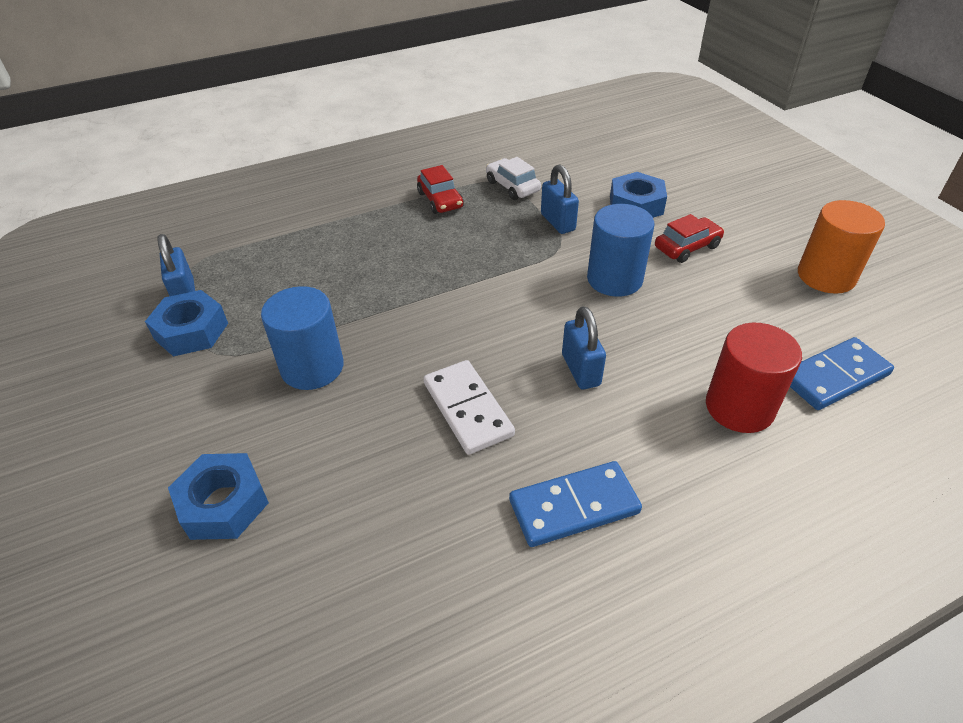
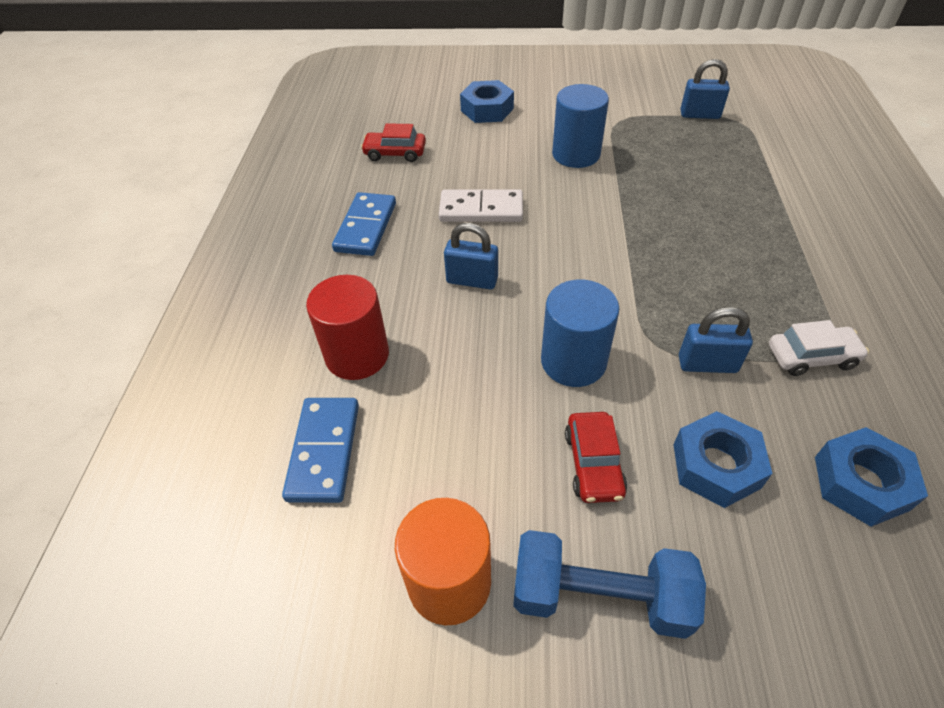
camera: 120 degrees right, 5 degrees up
blue nut [145,290,228,357] -> blue nut moved to [815,427,928,527]
red car [417,165,464,214] -> red car moved to [361,123,426,162]
none -> blue dumbbell [513,530,706,639]

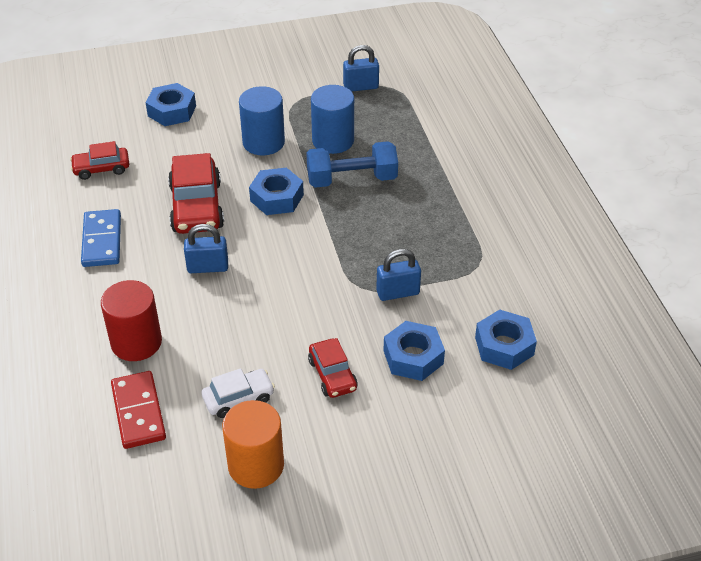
camera: 20 degrees left, 5 degrees down
blue domino [282,398,359,503] -> red domino [111,371,166,449]
white domino [439,189,523,222] -> red car [168,153,224,234]
blue dumbbell [513,530,706,639] -> blue dumbbell moved to [306,141,398,188]
blue cylinder [541,280,619,387] -> blue cylinder moved to [311,85,354,154]
white car [769,320,869,376] -> white car moved to [201,368,275,418]
none -> blue nut [249,168,304,215]

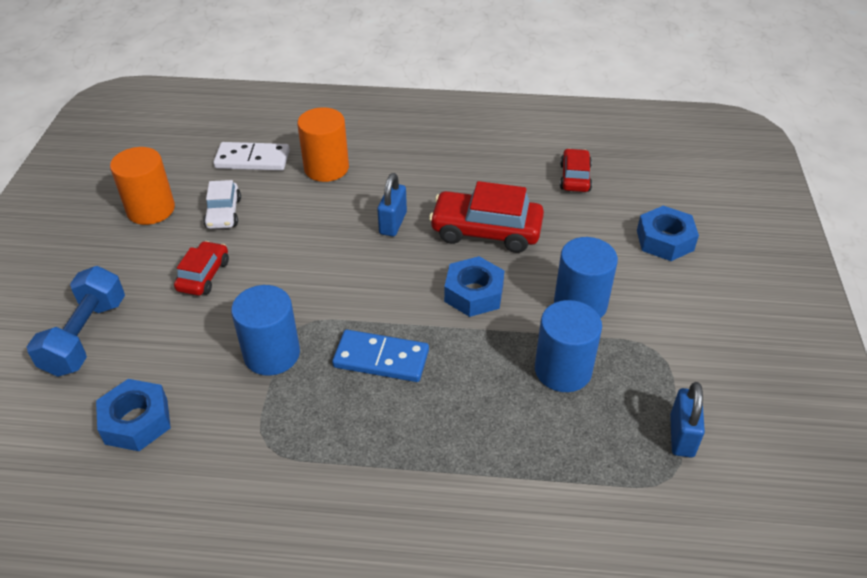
camera: 110 degrees right, 0 degrees up
blue domino [81,209,121,267] -> blue domino moved to [332,330,429,382]
red cylinder [101,280,162,361] -> orange cylinder [297,107,349,182]
red domino [111,371,166,449] -> white domino [213,142,290,171]
blue dumbbell [306,141,398,188] -> blue dumbbell moved to [27,266,125,377]
red car [308,338,358,398] -> red car turned 105 degrees clockwise [174,241,229,296]
blue padlock [376,249,421,301] -> blue cylinder [231,285,300,376]
blue nut [383,321,445,381] -> none

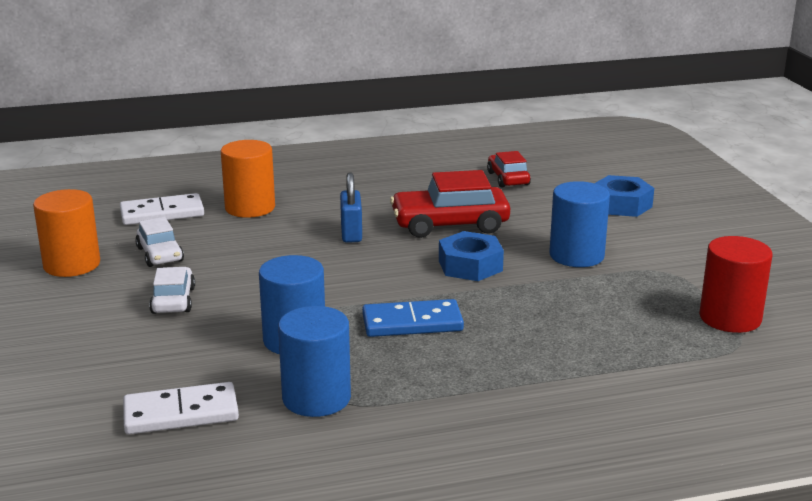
camera: 20 degrees left, 20 degrees down
blue dumbbell [27,266,125,377] -> none
blue nut [96,379,171,451] -> white domino [123,382,239,435]
red car [174,241,229,296] -> white car [149,267,195,314]
blue cylinder [535,300,602,392] -> blue cylinder moved to [278,306,351,417]
blue padlock [670,382,705,458] -> red cylinder [699,236,772,333]

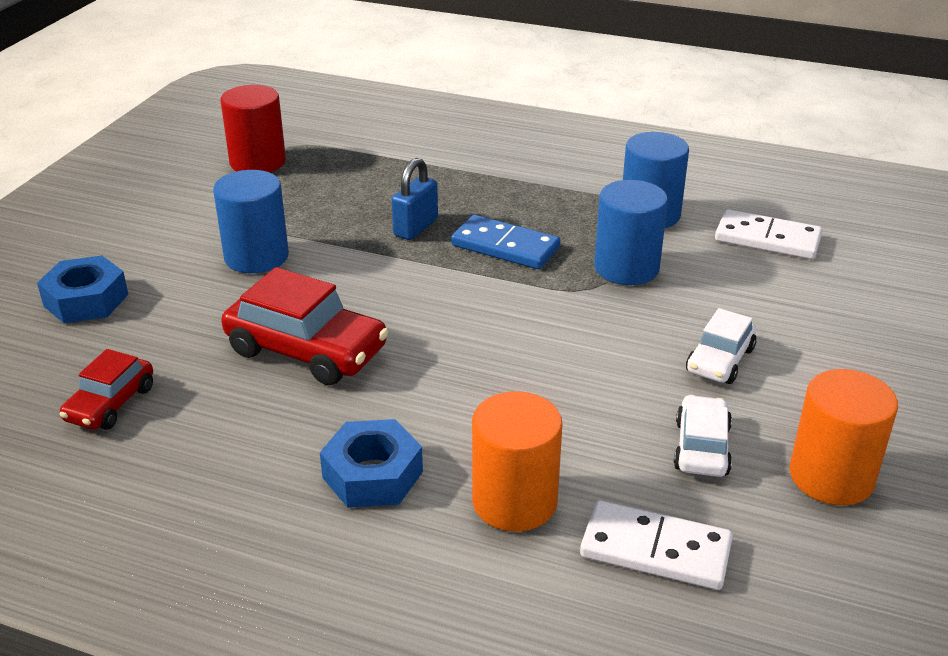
camera: 145 degrees left, 10 degrees up
blue padlock [340,172,362,243] -> blue padlock moved to [392,158,438,240]
blue nut [439,231,504,281] -> blue nut moved to [320,419,423,508]

